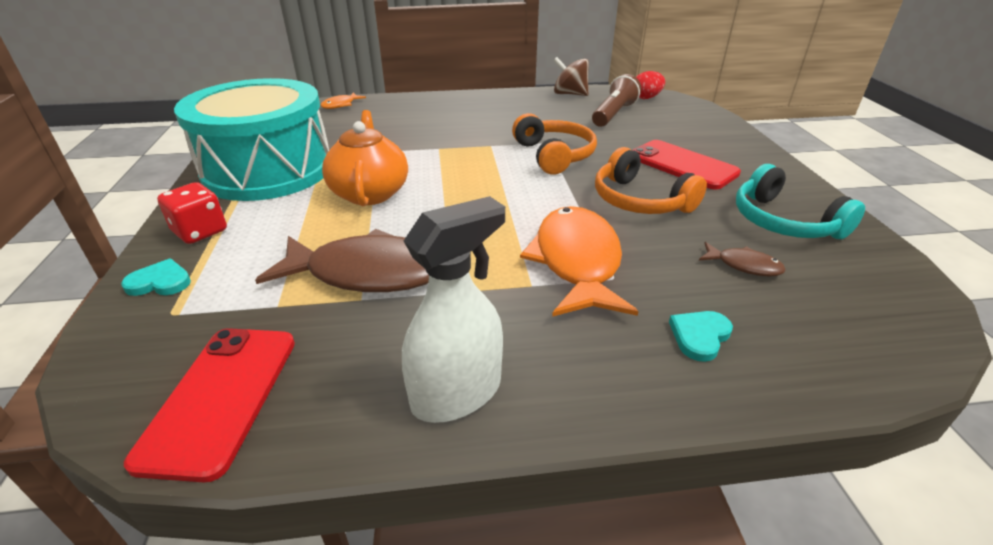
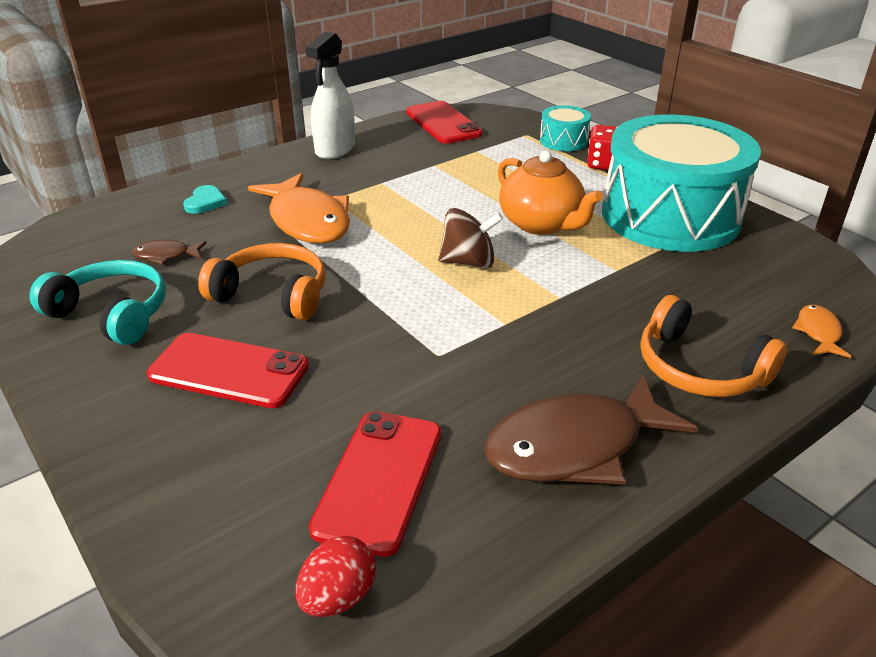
camera: 150 degrees right, 0 degrees up
turquoise heart [121,259,191,296] -> turquoise drum [540,105,591,151]
brown fish [255,229,429,292] -> brown fish moved to [484,374,698,485]
orange headphones [512,113,597,175] -> orange headphones moved to [641,295,787,397]
brown spinning top [553,57,589,96] -> brown spinning top moved to [438,208,503,269]
brown flashlight [592,74,641,127] -> red phone [309,411,441,557]

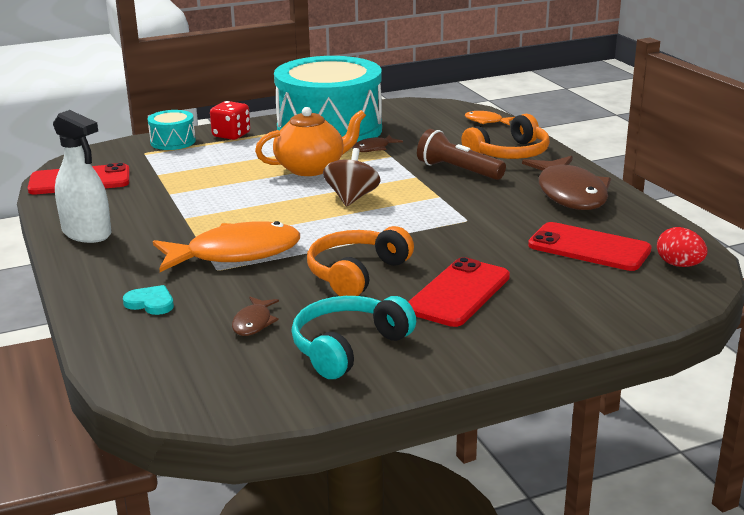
camera: 75 degrees left, 10 degrees down
none -> brown fish [352,135,403,152]
none -> brown flashlight [417,129,506,180]

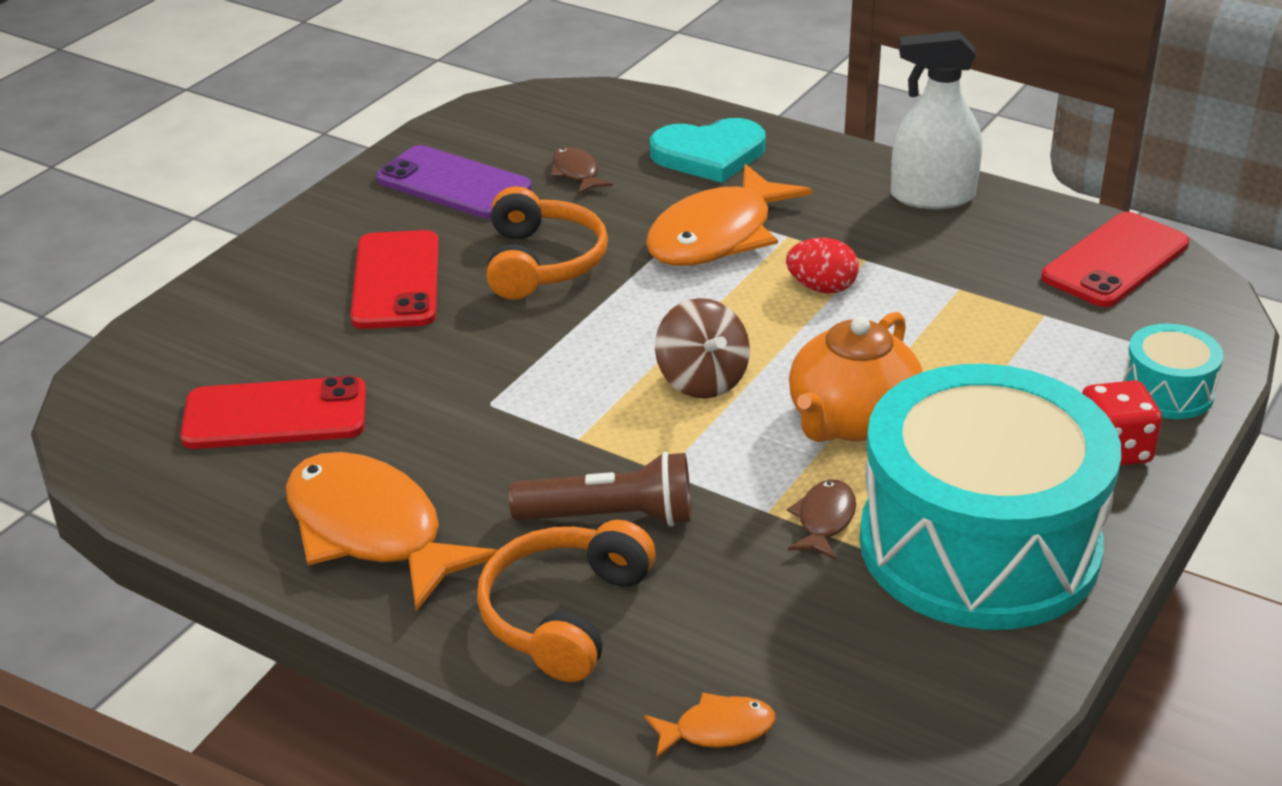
camera: 145 degrees right, 10 degrees up
turquoise heart [123,285,174,315] -> turquoise heart [650,118,766,183], size x1.84
turquoise headphones [292,296,416,379] -> purple phone [376,145,532,219]
brown fish [522,156,611,210] -> orange fish [286,452,498,611]
red egg [657,227,708,267] -> red egg moved to [786,238,859,293]

